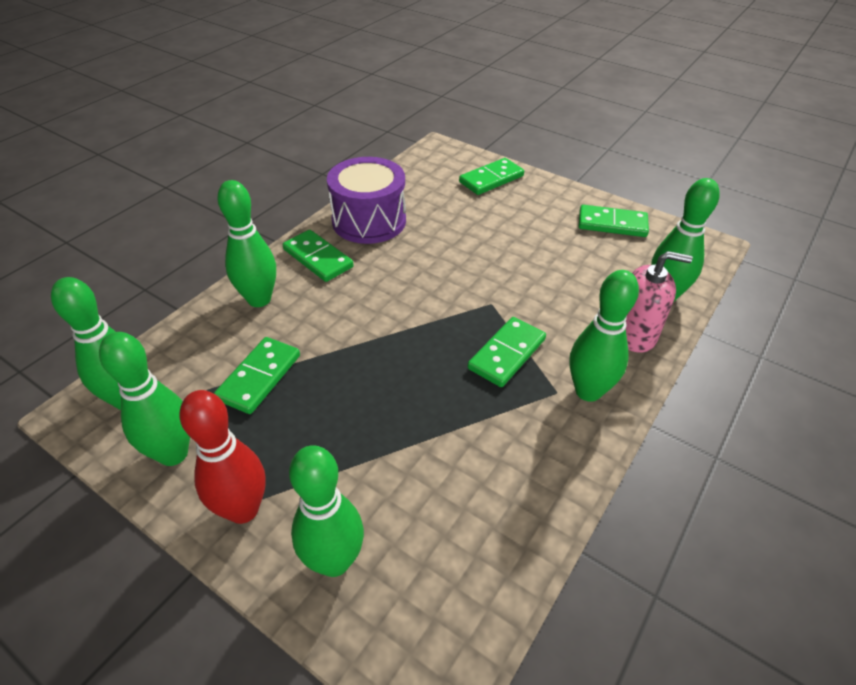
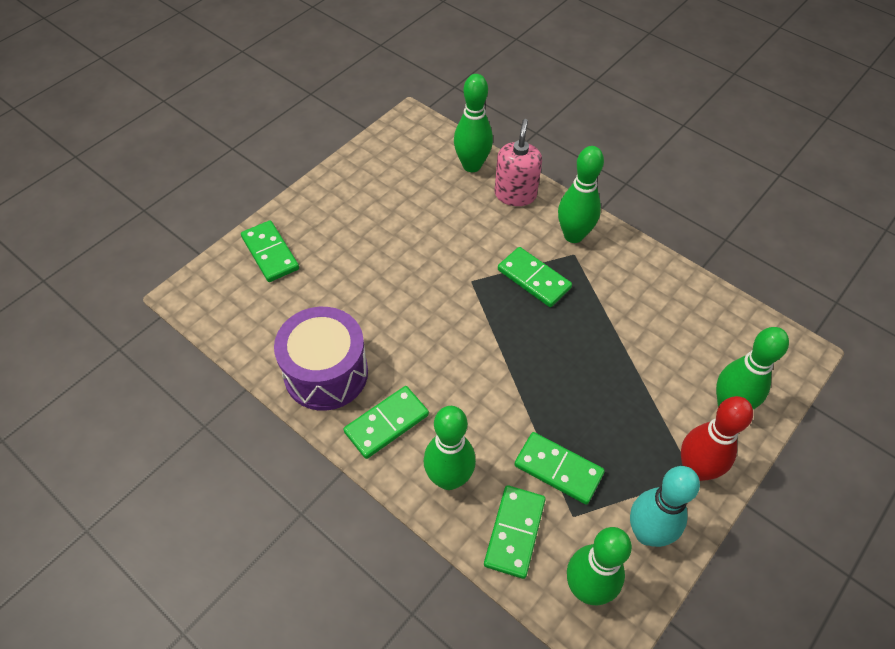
camera: 85 degrees left, 10 degrees up
green bowling pin [99,332,190,466] -> turquoise bowling pin [630,466,700,547]
green domino [579,205,649,237] -> green domino moved to [484,485,546,579]

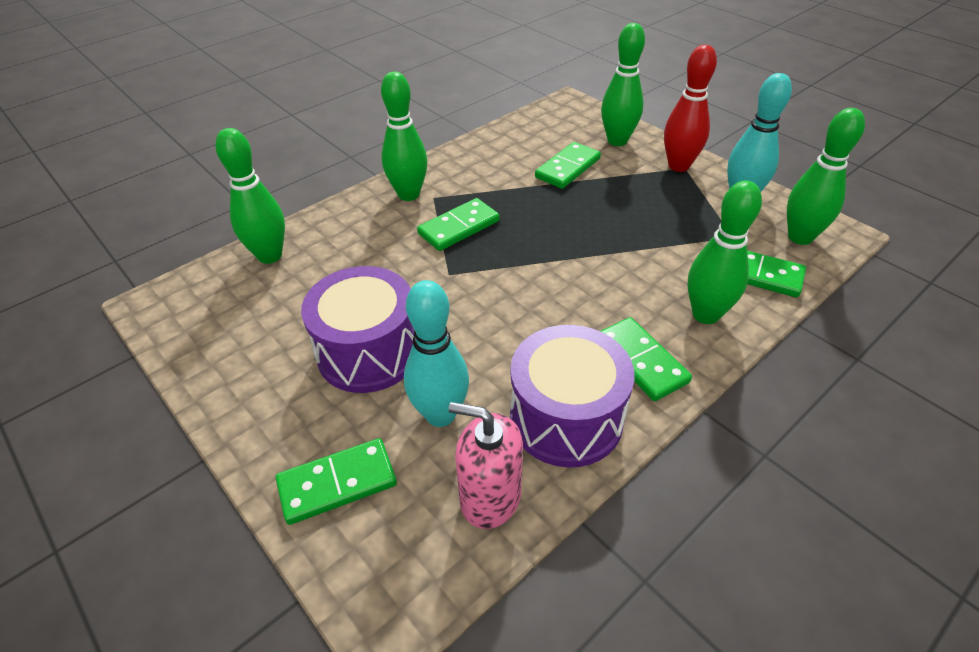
camera: 80 degrees left, 10 degrees down
pink soap dispenser [495,119,542,206] -> pink soap dispenser moved to [449,402,523,529]
green domino [514,432,605,505] -> green domino moved to [535,142,601,189]
none -> purple drum [301,266,414,393]
none -> turquoise bowling pin [404,280,469,427]

